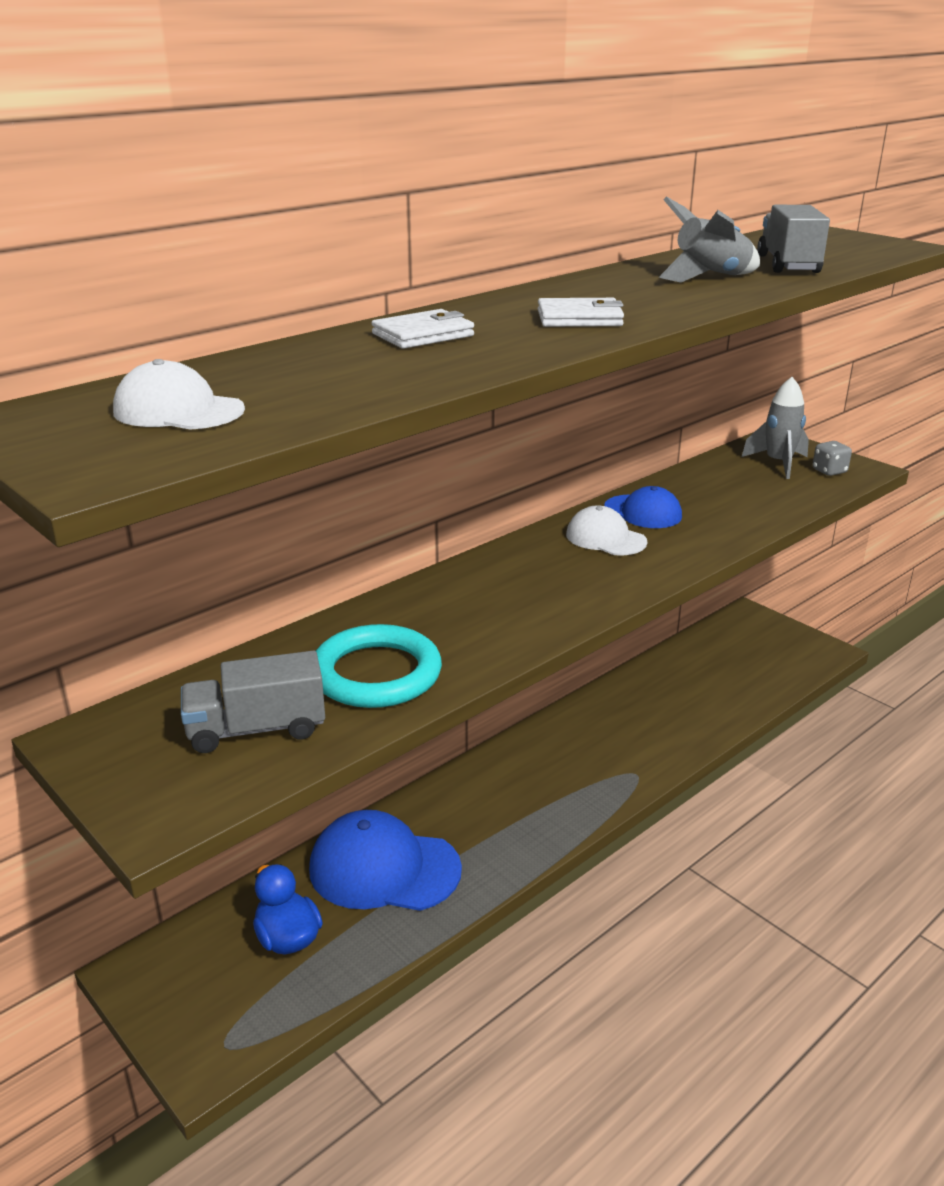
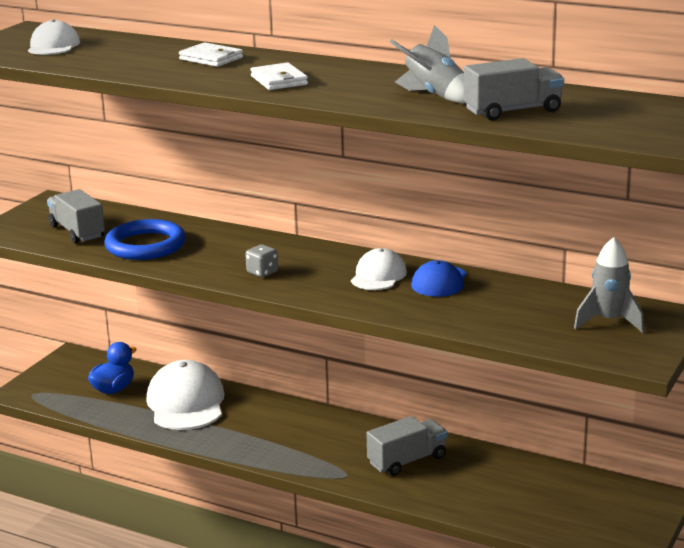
camera: 70 degrees right, 5 degrees down
blue cap [309,810,462,911] -> white cap [146,360,224,430]
turquoise ring [316,624,442,708] -> blue ring [104,219,186,260]
grey dice [813,441,852,476] -> grey dice moved to [245,245,278,277]
none -> grey truck [367,416,447,476]

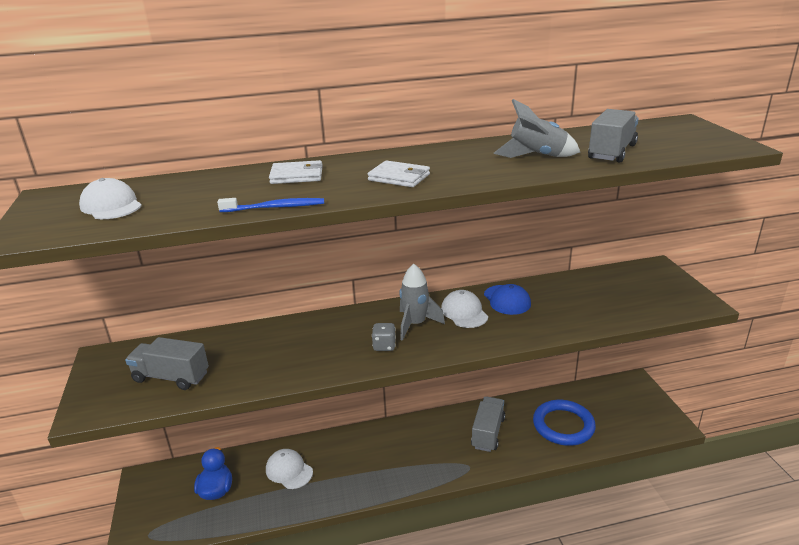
camera: 40 degrees left, 5 degrees up
blue ring [104,219,186,260] -> blue ring moved to [533,400,596,446]
white cap [146,360,224,430] -> white cap [266,449,313,489], size x0.58
grey rocket [574,237,644,333] -> grey rocket moved to [399,264,445,341]
none -> blue toothbrush [217,198,324,212]

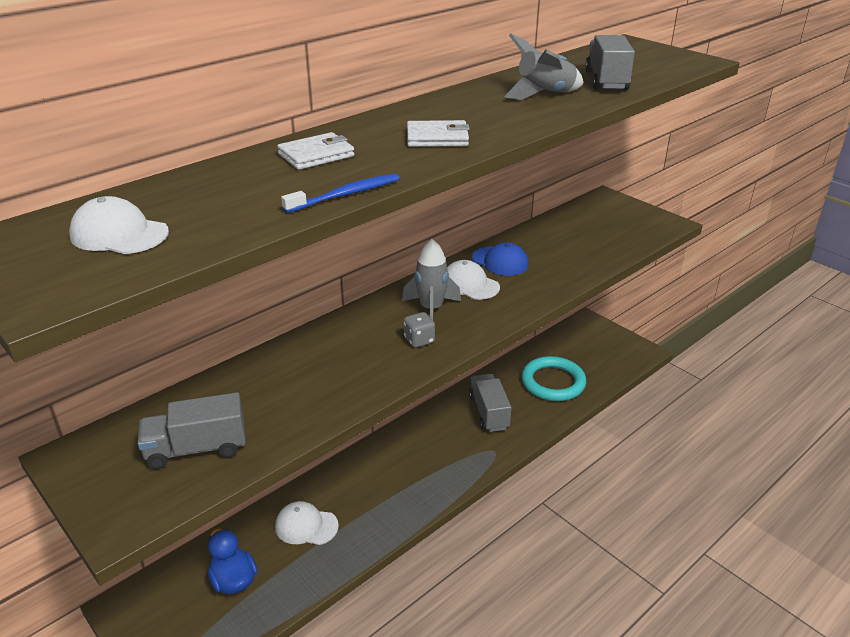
camera: 30 degrees left, 5 degrees up
blue ring [533,400,596,446] -> turquoise ring [521,356,586,401]

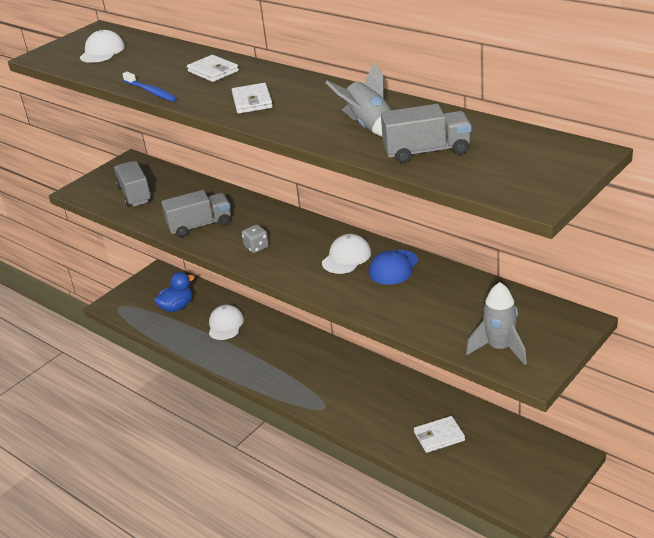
camera: 85 degrees right, 0 degrees up
grey rocket [402,239,461,320] -> grey rocket moved to [466,282,527,365]
grey truck [469,374,512,432] -> grey truck moved to [161,190,231,237]
turquoise ring [521,356,586,401] -> white wallet [414,416,465,453]

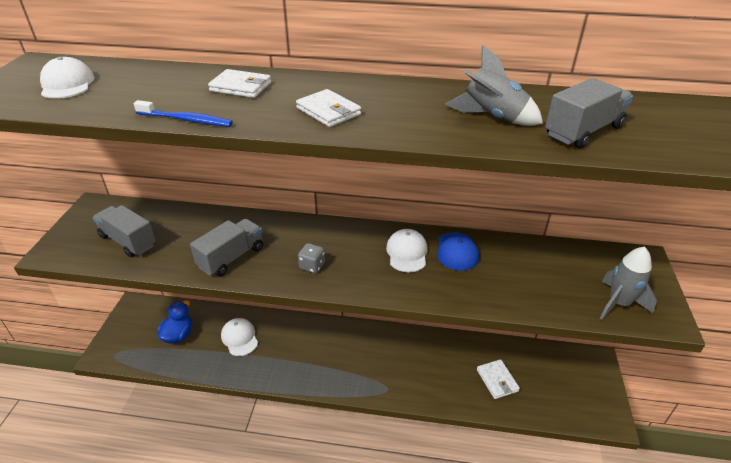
camera: 35 degrees left, 5 degrees up
white wallet [414,416,465,453] -> white wallet turned 60 degrees counterclockwise [477,359,520,399]

